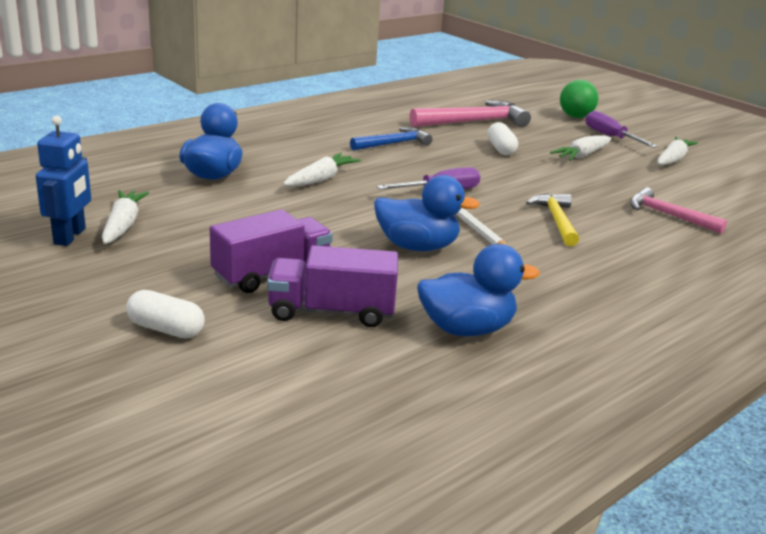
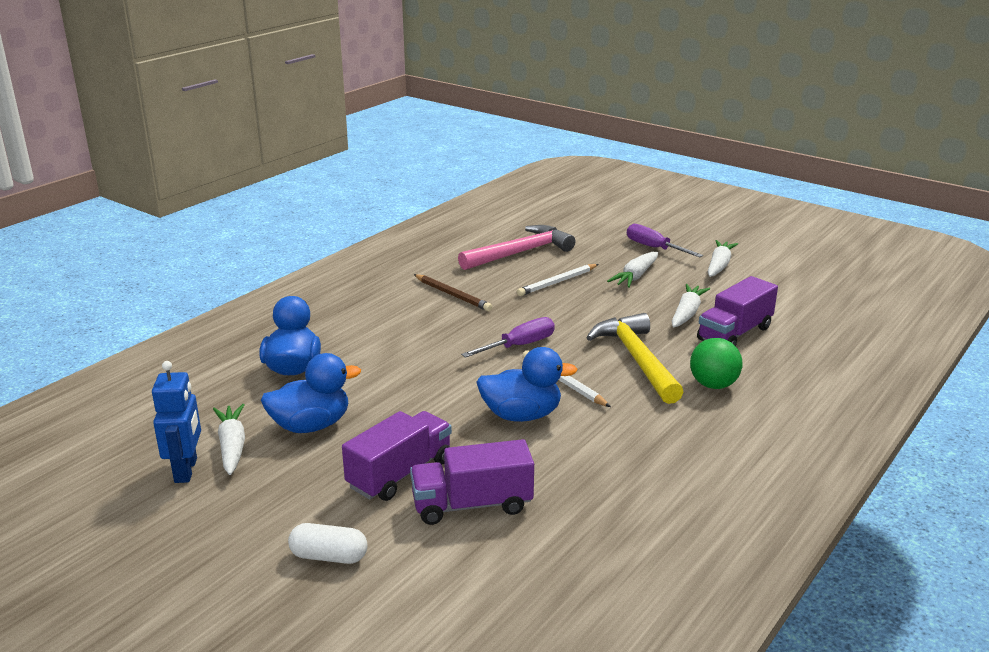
camera: 10 degrees left, 0 degrees up
white carrot [283,153,361,187] -> white carrot moved to [672,284,710,327]
blue hammer [350,127,433,150] -> brown pencil [414,274,492,311]
blue duck [417,244,540,336] -> blue duck moved to [261,353,361,433]
white capsule [487,122,518,155] -> white pencil [517,264,598,296]
yellow hammer [526,193,579,246] -> yellow hammer [586,313,684,404], size x1.56
green ball [560,80,599,118] -> green ball moved to [690,338,743,389]
pink hammer [630,187,727,234] -> purple truck [697,276,778,346]

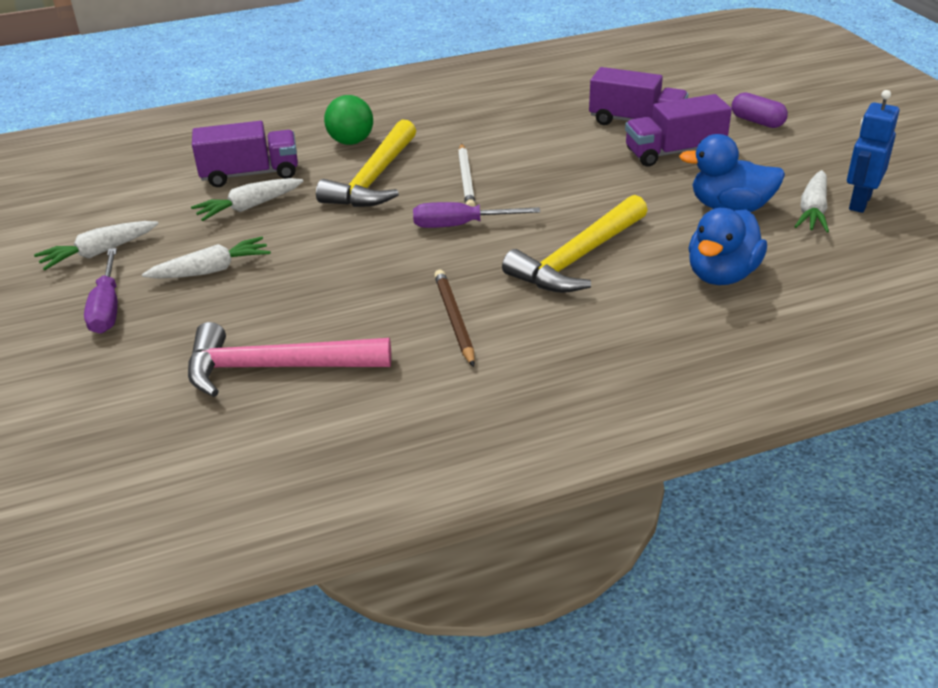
camera: 145 degrees left, 10 degrees up
white capsule [288,523,368,564] -> purple capsule [731,92,788,128]
blue duck [476,347,578,422] -> none
white pencil [517,264,598,296] -> none
none -> yellow hammer [502,195,648,293]

